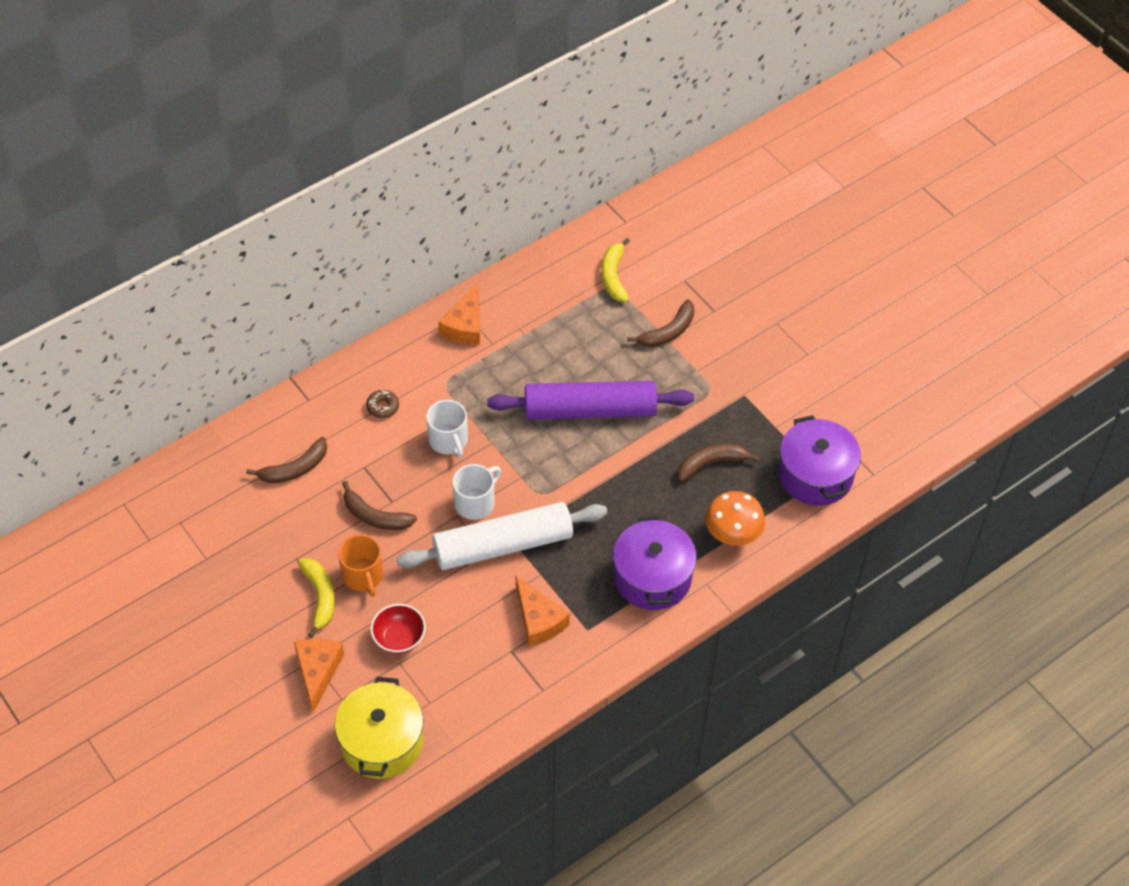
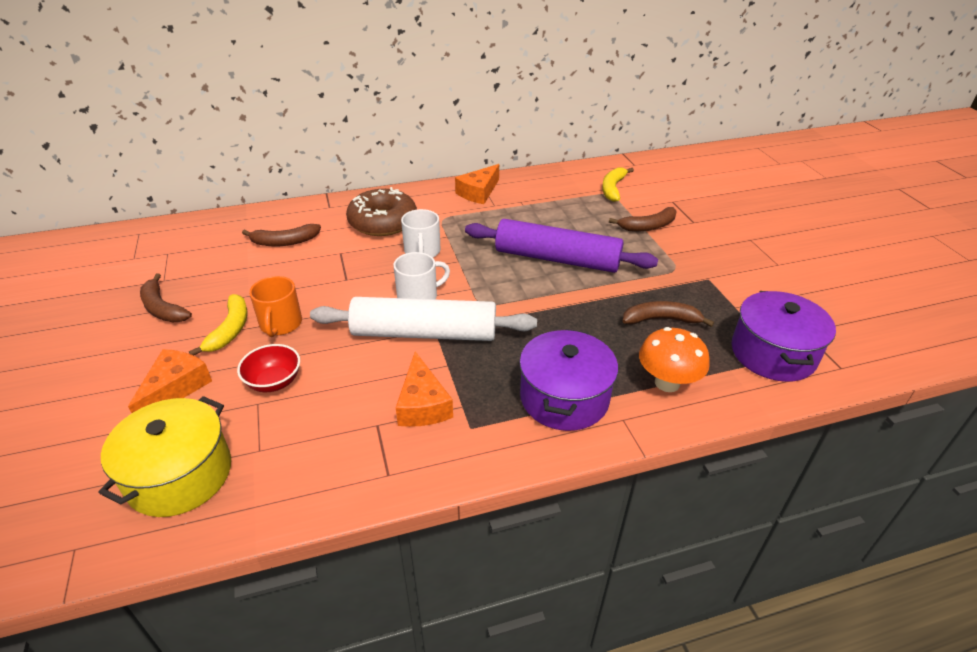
camera: 20 degrees right, 15 degrees down
brown banana [342,481,417,530] -> brown banana moved to [140,273,192,322]
brown donut [366,390,399,418] -> brown donut [346,187,417,236], size x2.42

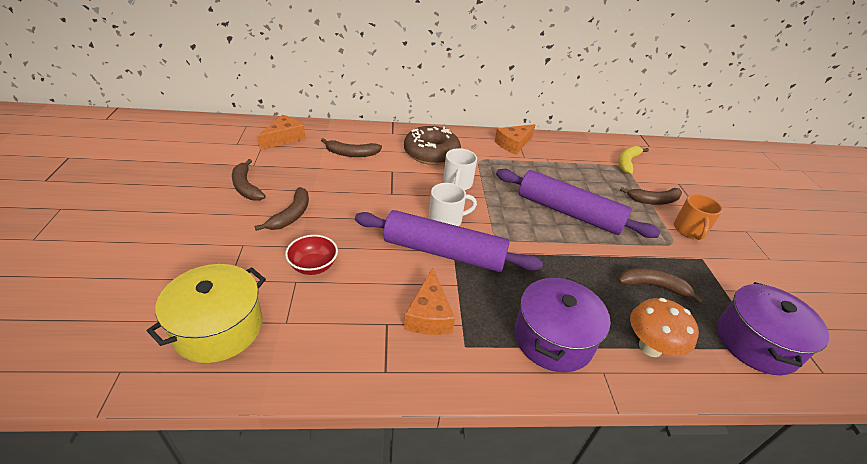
camera: 10 degrees right, 0 degrees up
orange cheese [128,349,212,413] -> orange cheese moved to [257,115,306,150]
yellow banana [189,294,248,356] -> brown banana [255,187,309,231]
orange mug [249,276,302,337] -> orange mug moved to [674,194,723,240]
white rolling pin [310,297,537,341] -> purple rolling pin [355,210,543,272]

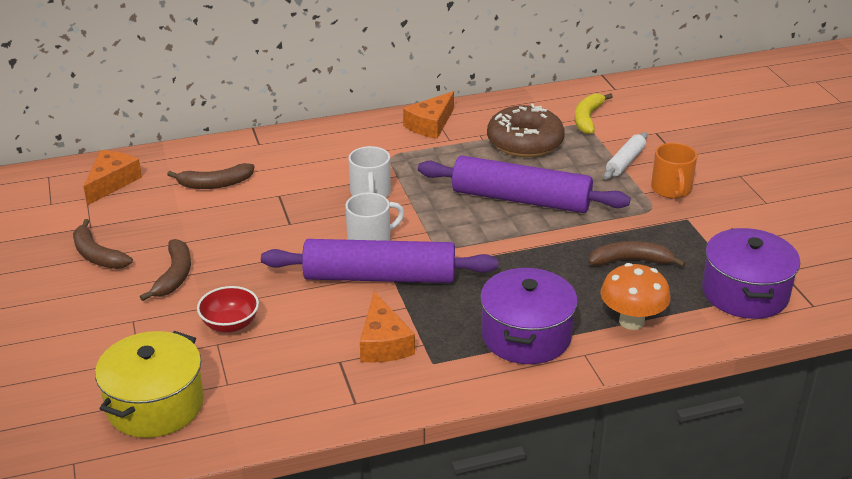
camera: 10 degrees left, 5 degrees down
brown donut [404,126,461,165] -> brown donut moved to [487,103,565,157]
brown banana [620,187,682,204] -> white rolling pin [604,132,648,179]

